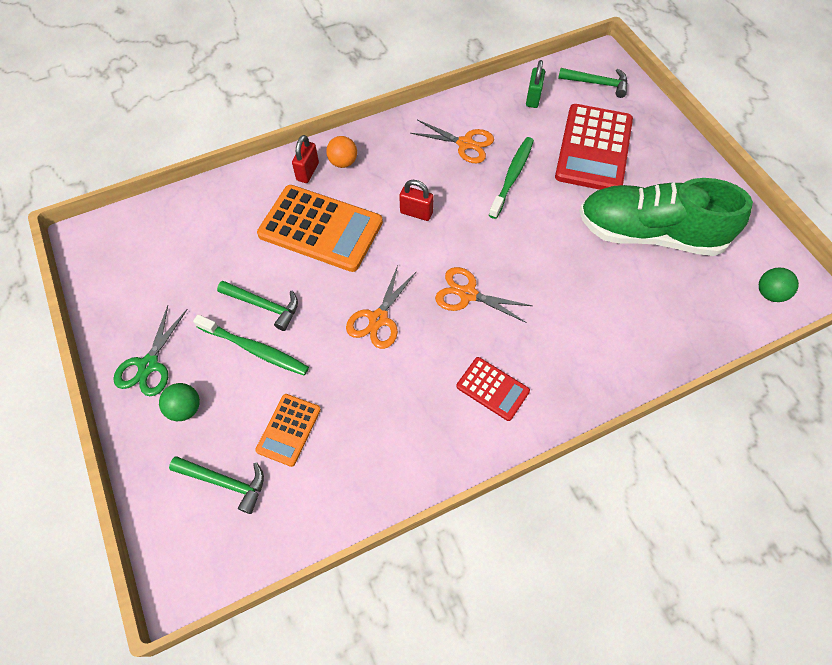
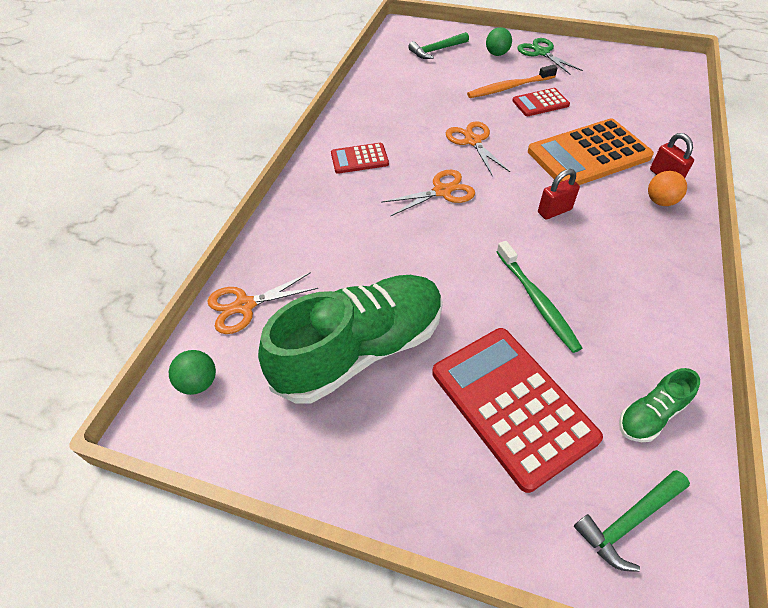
camera: 135 degrees right, 10 degrees down
green toothbrush [193,315,309,375] -> orange toothbrush [467,65,558,98]
green hammer [217,281,298,331] -> red calculator [512,88,570,116]
orange calculator [255,394,321,467] -> none
orange scissors [410,120,494,163] -> orange scissors moved to [207,272,318,334]
green padlock [526,60,545,108] -> green shoe [619,368,700,442]

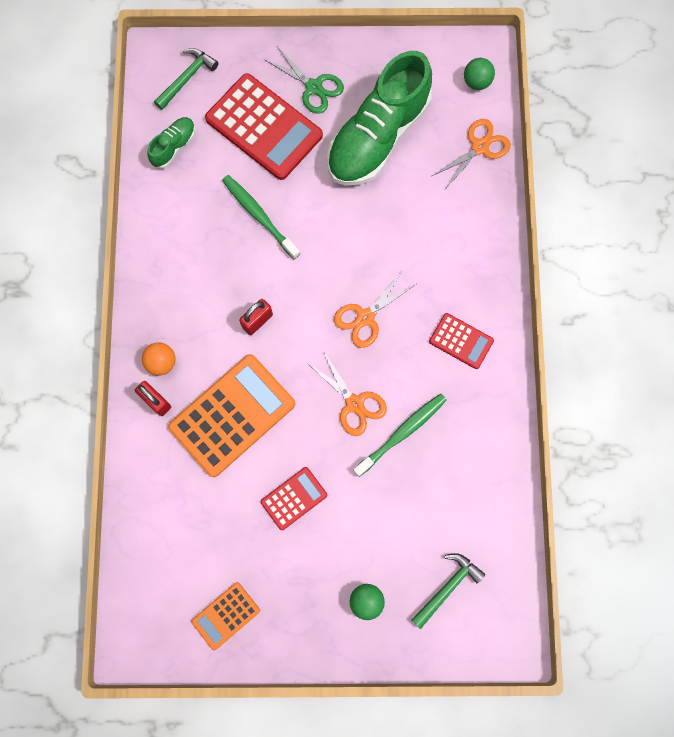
camera: 160 degrees right, 25 degrees up
red calculator [331,143,389,174] -> red calculator turned 60 degrees clockwise [429,313,494,369]
orange toothbrush [467,65,558,98] -> none
green scissors [517,38,583,75] -> green scissors moved to [264,48,344,114]
none -> orange calculator [191,582,260,651]
none -> green toothbrush [353,393,447,477]

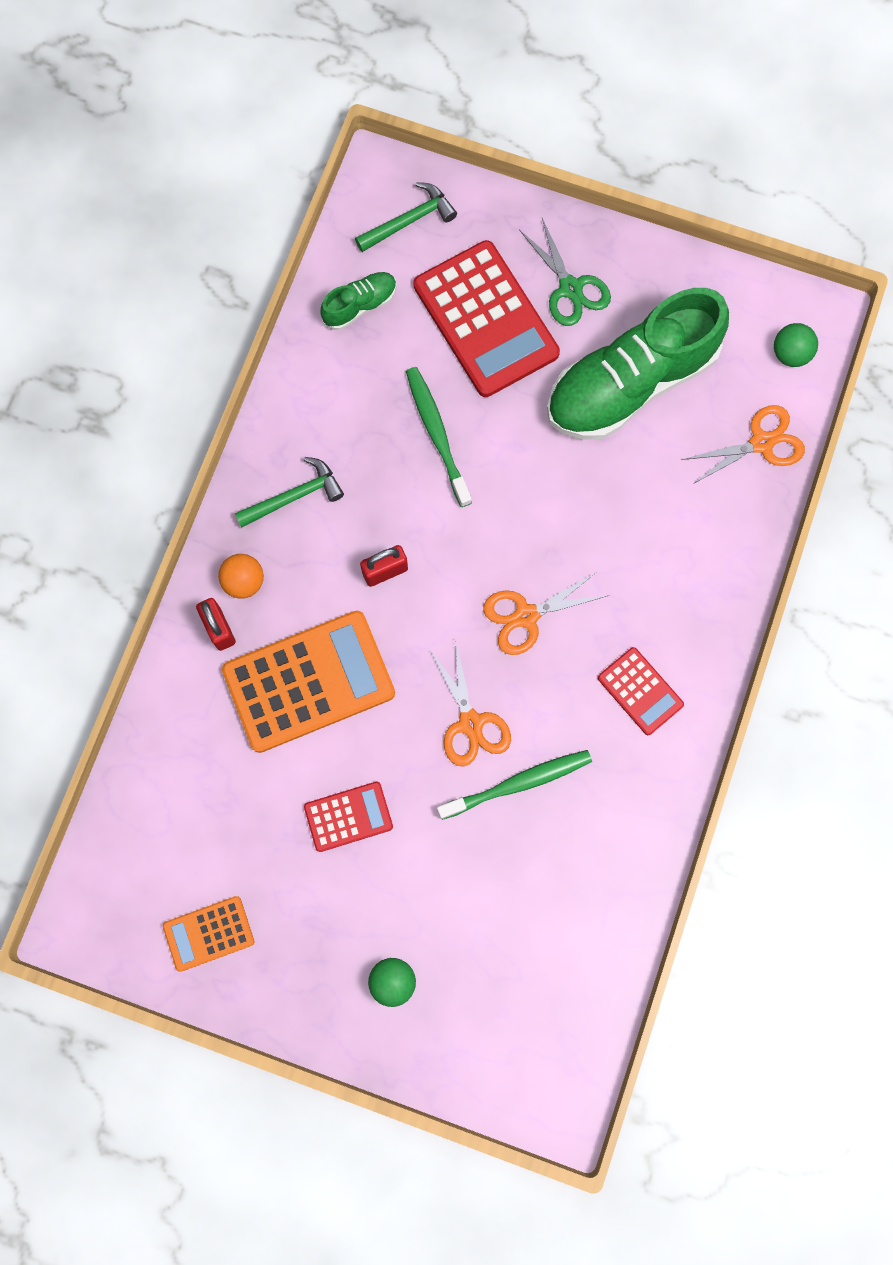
camera: 20 degrees right, 0 degrees up
green hammer [411,553,485,629] -> green hammer moved to [235,457,344,528]

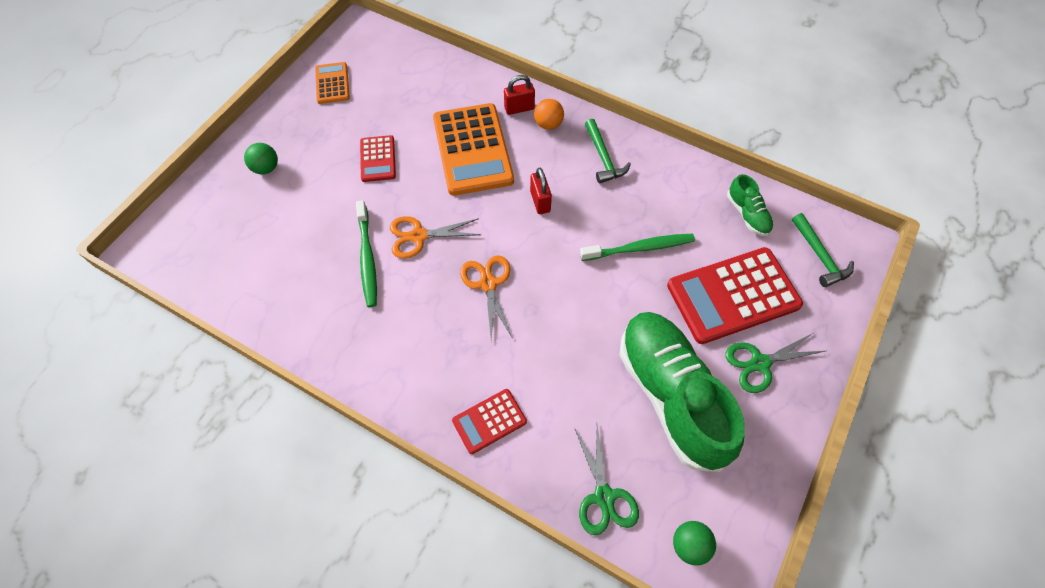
camera: 100 degrees right, 15 degrees down
red calculator [598,647,684,735] -> red calculator moved to [452,389,527,454]
orange scissors [682,405,805,484] -> green scissors [574,425,639,535]

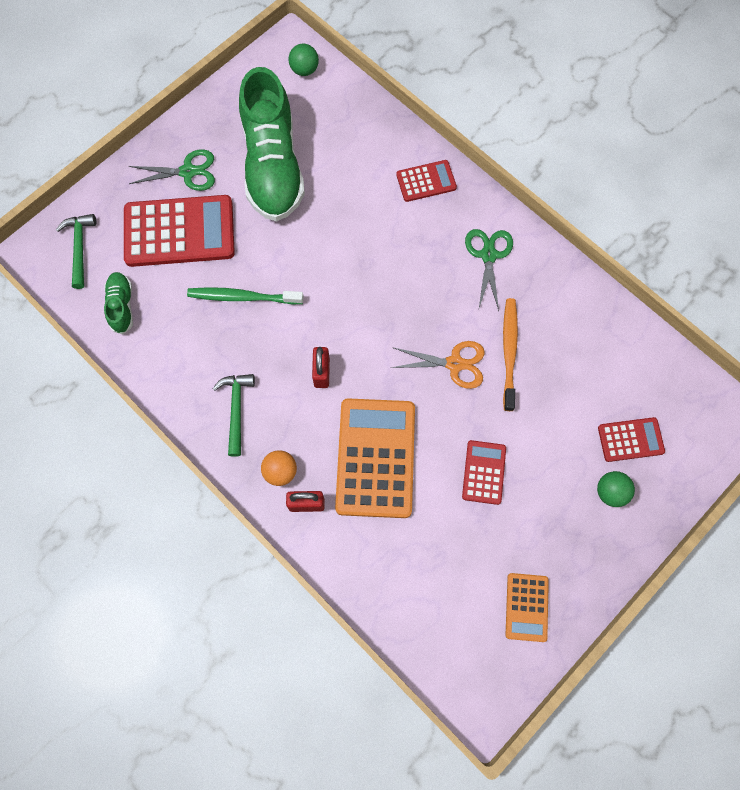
camera: 165 degrees left, 10 degrees up
green toothbrush [356,200,377,307] -> orange toothbrush [503,298,518,411]
orange scissors [460,255,513,339] -> none
green scissors [574,425,639,535] -> green scissors moved to [465,229,513,311]
none -> red calculator [598,417,665,462]

